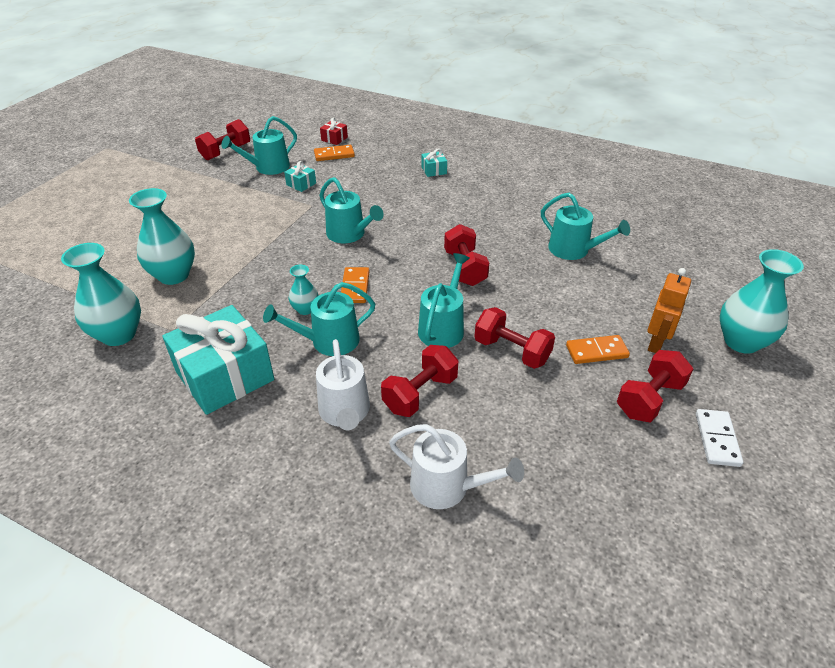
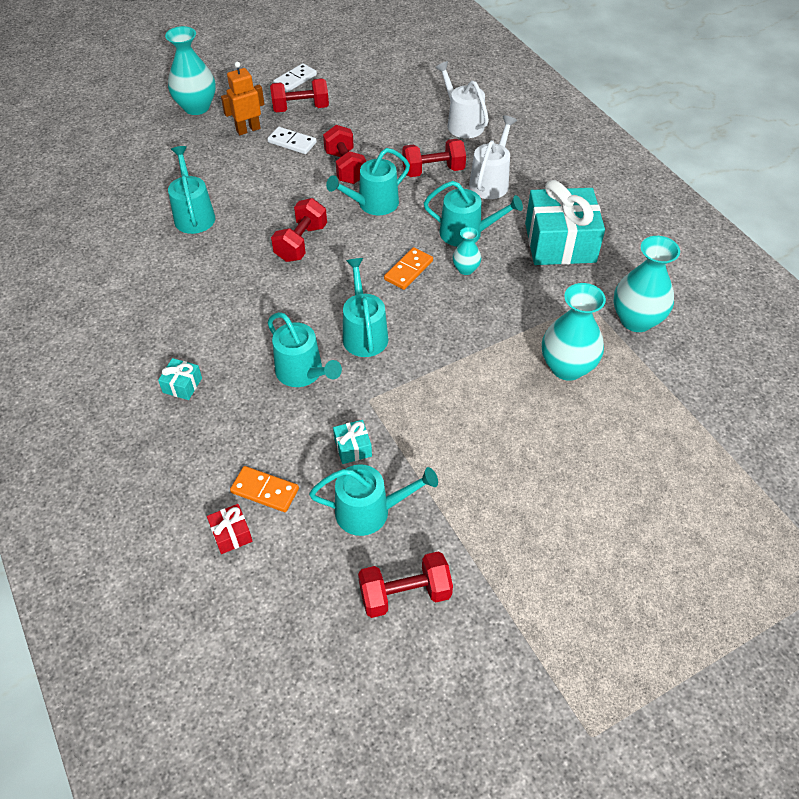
camera: 145 degrees left, 10 degrees up
orange domino [566,335,630,364] -> white domino [267,127,317,154]
none -> turquoise watering can [267,312,342,387]

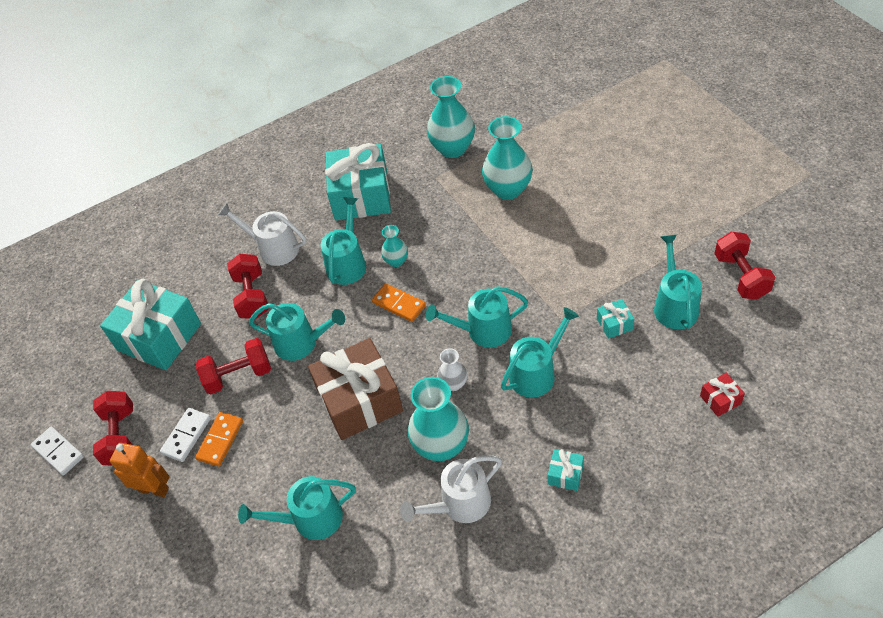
camera: 85 degrees left, 0 degrees up
turquoise vase [165,26,216,115] -> turquoise vase moved to [408,377,469,461]
orange robot [221,62,265,135] -> orange robot turned 135 degrees clockwise [110,443,170,497]
orange domino [230,466,299,512] -> orange domino moved to [195,412,243,467]
red dumbbell [271,198,327,262] -> brown gift [308,338,403,440]
turquoise watering can [326,148,410,215] -> turquoise watering can turned 45 degrees counterclockwise [249,303,345,361]
white watering can [435,61,489,138] -> white watering can moved to [400,455,502,523]
none -> turquoise gift [100,279,201,370]
none -> white vase [437,348,467,391]

